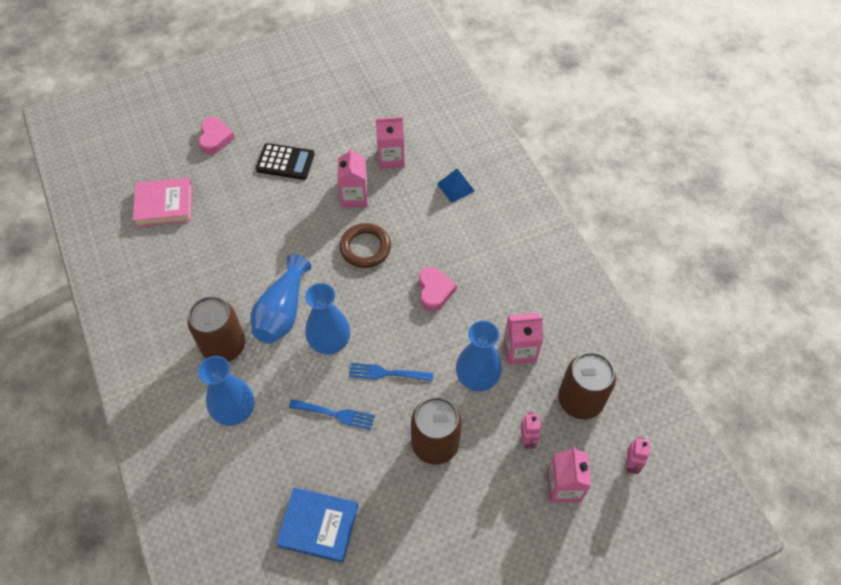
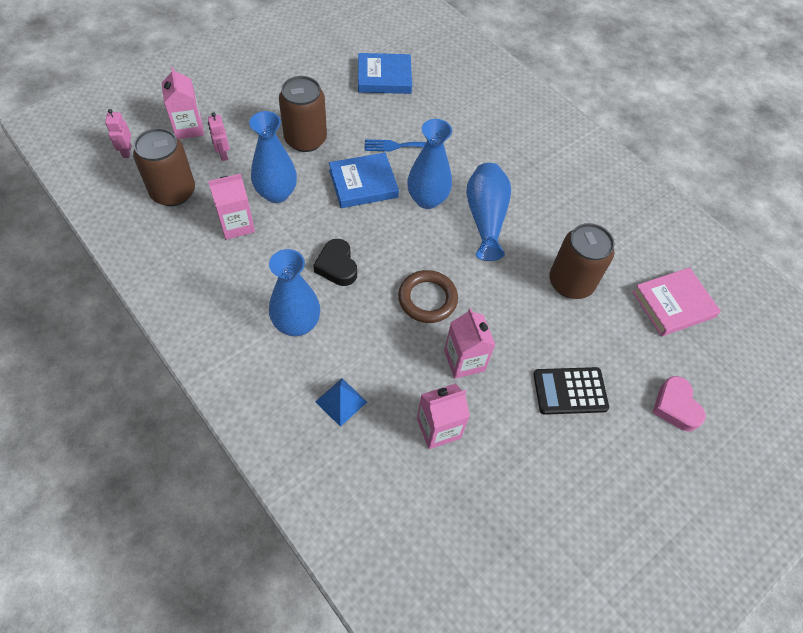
camera: 160 degrees right, 0 degrees up
brown can [188,296,245,362] -> brown can moved to [549,223,615,299]
blue vase [198,356,255,426] -> blue vase moved to [269,249,320,336]
blue fork [349,363,433,381] -> blue book [329,153,399,208]
pink heart [419,267,457,311] -> black heart [313,239,357,286]

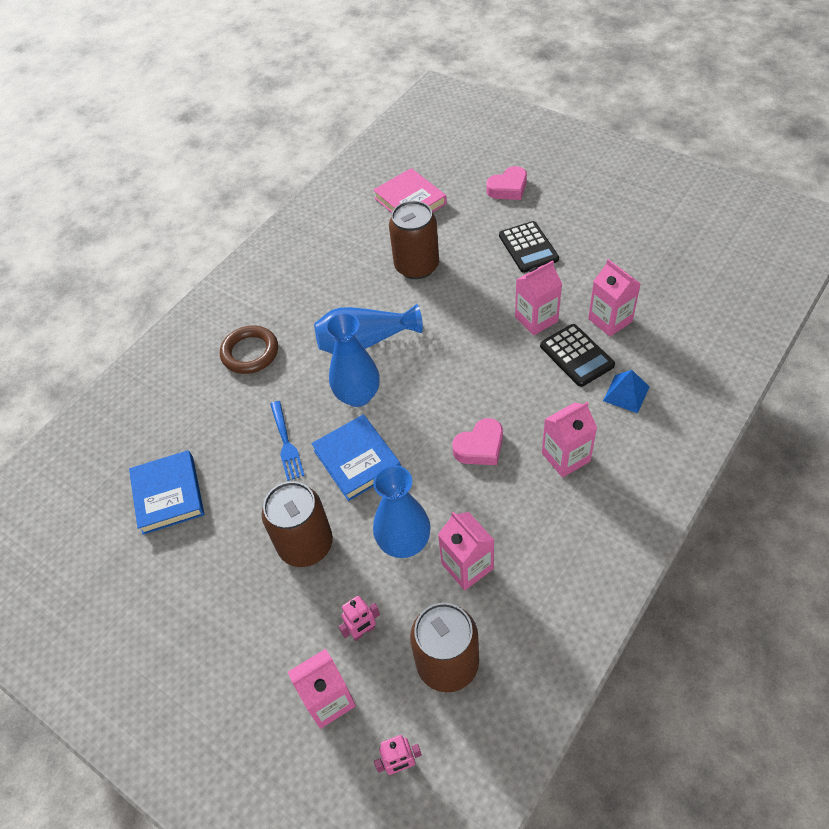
camera: 95 degrees left, 5 degrees down
blue vase [269,249,320,336] -> pink carton [542,402,597,478]
black heart [313,239,357,286] -> pink heart [452,418,503,465]
brown ring [398,270,458,323] -> brown ring moved to [220,325,278,374]
none -> black calculator [540,324,615,387]

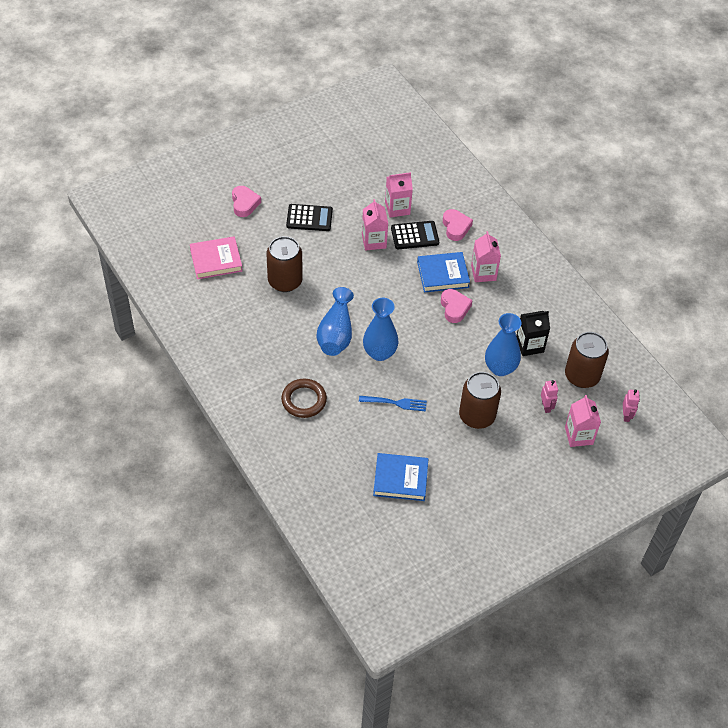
camera: 75 degrees left, 0 degrees up
blue book [311,414,401,501] -> blue book moved to [417,252,470,293]
pink carton [438,512,494,590] -> black carton [516,311,550,356]
blue pyramid [603,370,649,413] -> pink heart [443,209,473,241]

